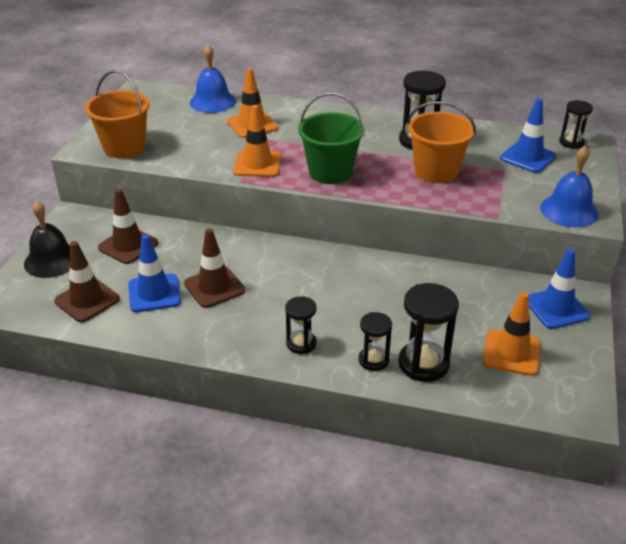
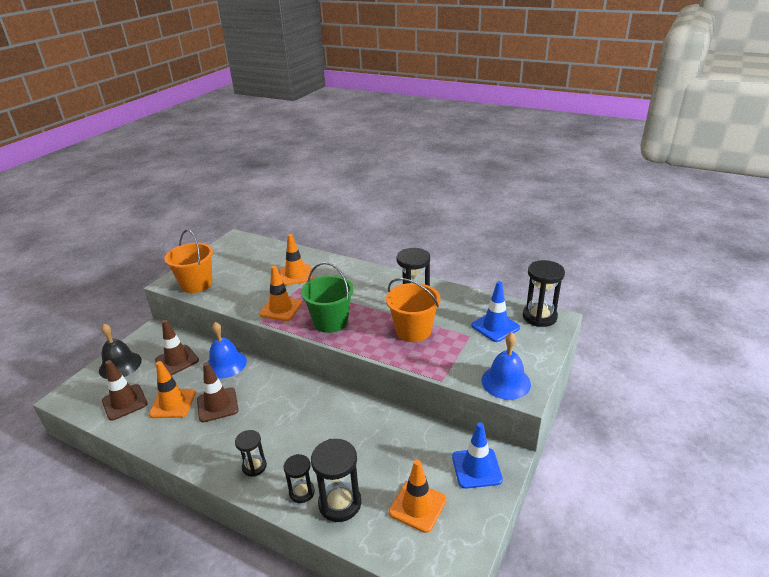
camera: 15 degrees right, 5 degrees down
blue traffic cone [128,234,181,312] -> orange traffic cone [149,361,196,418]
blue bell [190,44,236,113] -> blue bell moved to [208,322,247,378]
black hourglass [559,100,593,149] -> black hourglass [523,260,565,327], size x1.65

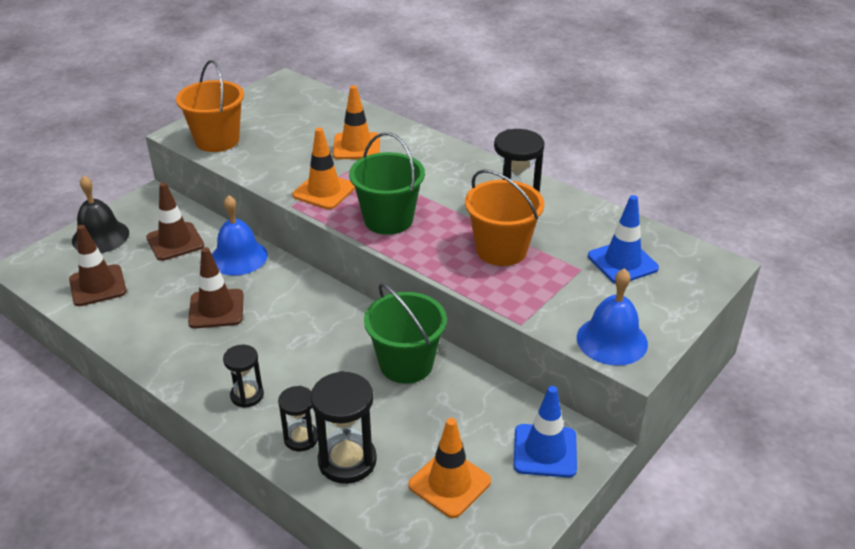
camera: 10 degrees right, 5 degrees up
orange traffic cone [149,361,196,418] -> none
black hourglass [523,260,565,327] -> none
none -> green bucket [364,283,447,384]

